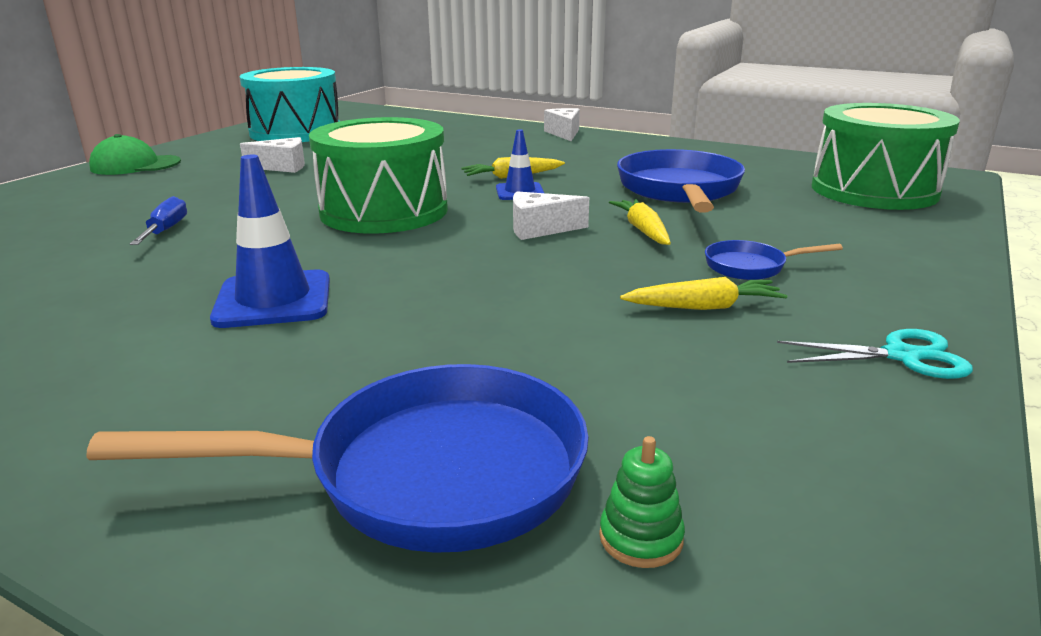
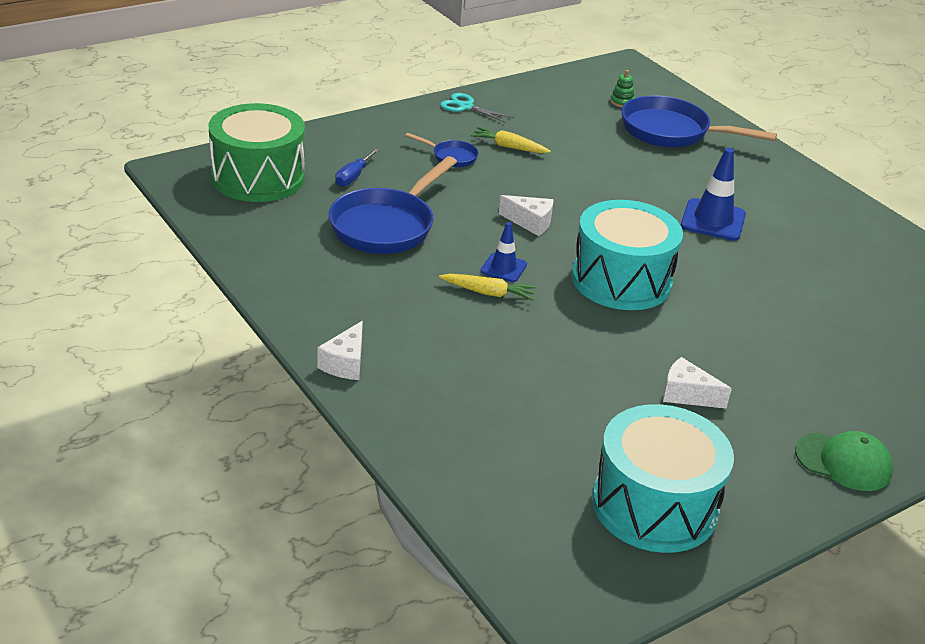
camera: 155 degrees left, 10 degrees up
blue screwdriver [130,196,187,245] -> blue screwdriver moved to [335,148,379,187]
green drum [309,117,448,234] -> turquoise drum [572,200,683,310]
yellow carrot [609,199,671,245] -> none

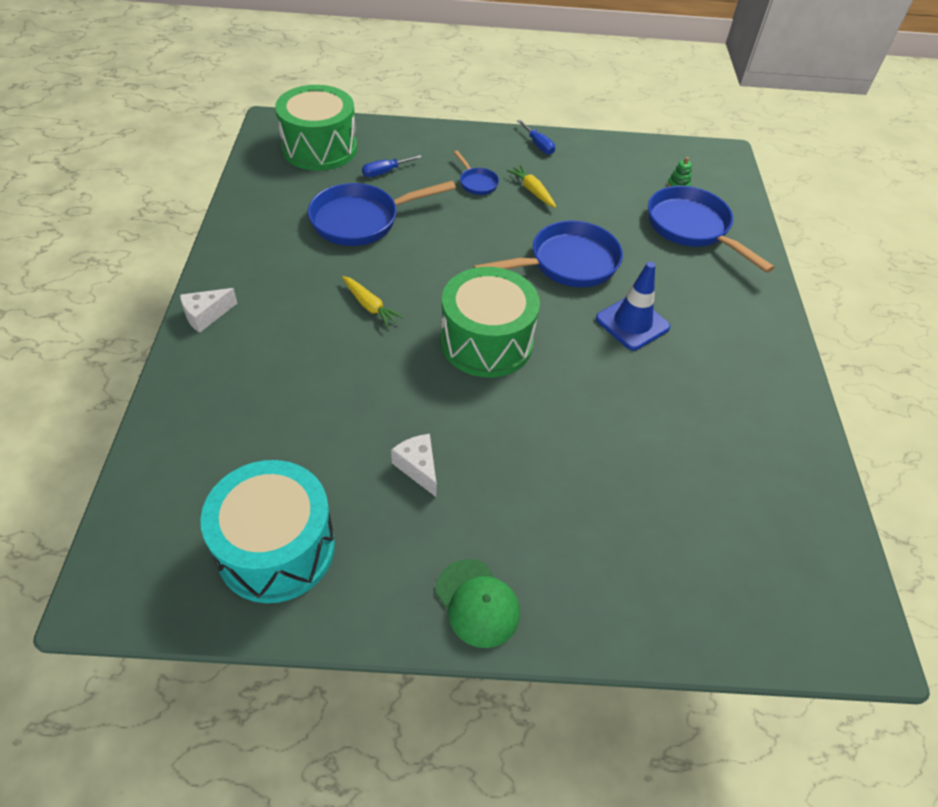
camera: 35 degrees right, 15 degrees up
turquoise scissors [440,93,514,123] -> blue screwdriver [517,120,555,155]
blue traffic cone [481,222,527,282] -> none
white cheese [499,195,553,236] -> none
turquoise drum [572,200,683,310] -> green drum [441,267,540,378]
none -> blue pan [473,220,623,287]

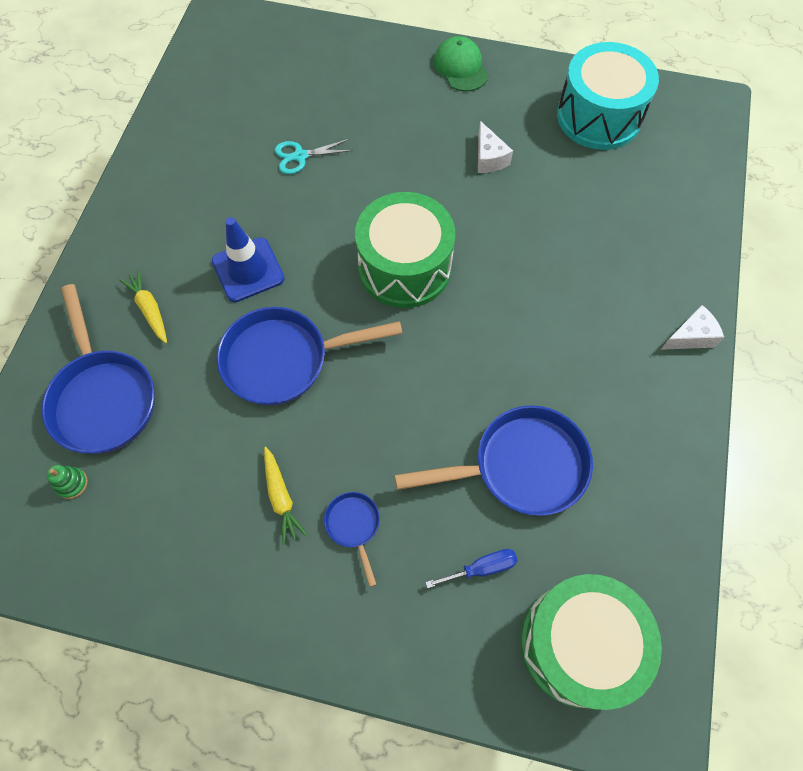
camera: 165 degrees left, 15 degrees up
yellow carrot [342,276,404,328] -> yellow carrot moved to [119,270,167,343]
blue screwdriver [517,120,555,155] -> none
none -> turquoise scissors [275,139,353,174]

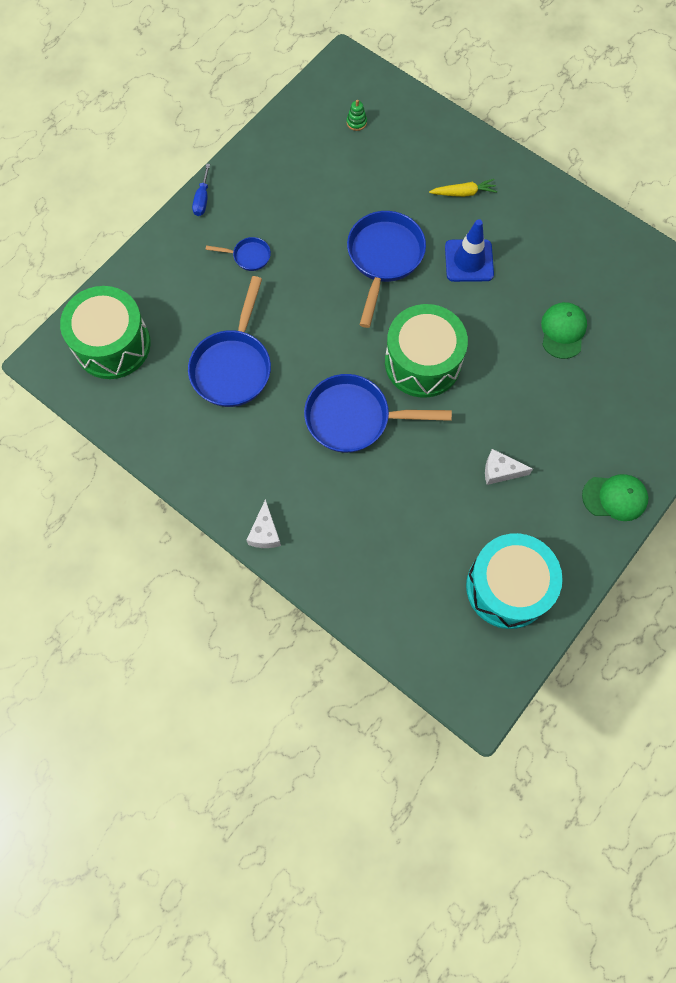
camera: 115 degrees right, 5 degrees up
blue pan [42,284,155,454] -> blue pan moved to [304,374,452,453]
yellow carrot [264,447,307,545] -> none
turquoise scissors [275,139,353,174] -> green cap [541,302,587,359]
blue screwdriver [425,549,518,588] -> blue screwdriver moved to [192,164,210,216]

